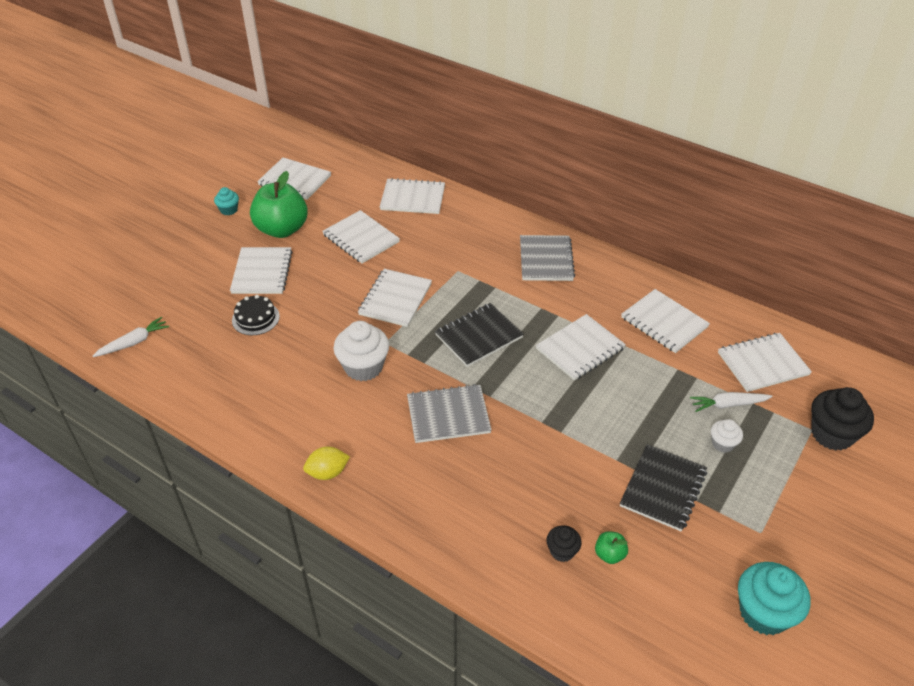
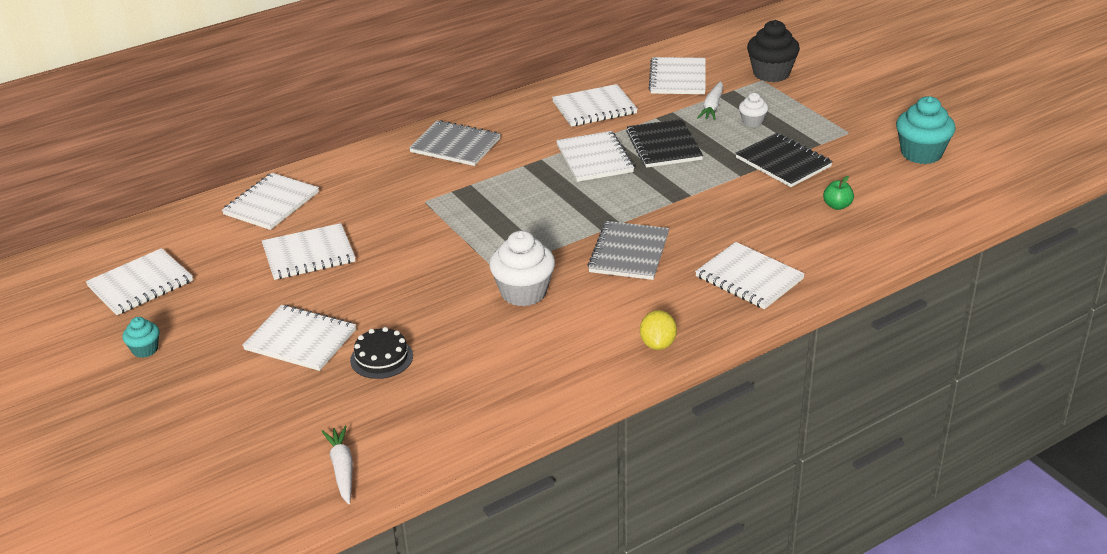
camera: 65 degrees left, 10 degrees down
green apple [250,171,308,238] -> none
white notebook [358,269,432,327] -> white notebook moved to [695,242,805,309]
black notebook [435,303,524,367] -> black notebook moved to [626,119,703,168]
black cupcake [546,525,582,562] -> none

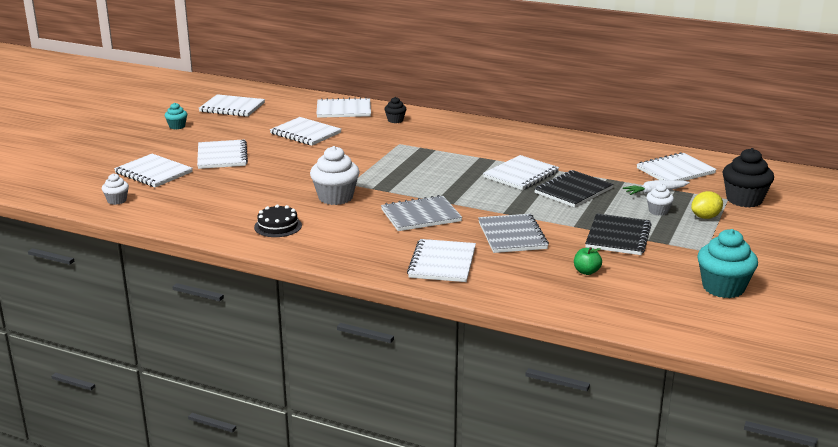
camera: 55 degrees right, 10 degrees down
white carrot [321,425,353,504] -> white cupcake [102,173,129,205]
black cake [350,327,413,379] -> black cake moved to [254,204,302,237]
grey notebook [409,120,501,166] -> grey notebook moved to [478,214,549,253]
white notebook [552,84,638,127] -> white notebook moved to [114,154,193,187]
yellow lemon [640,310,677,350] -> yellow lemon moved to [691,191,723,219]
none -> black cupcake [384,97,406,123]

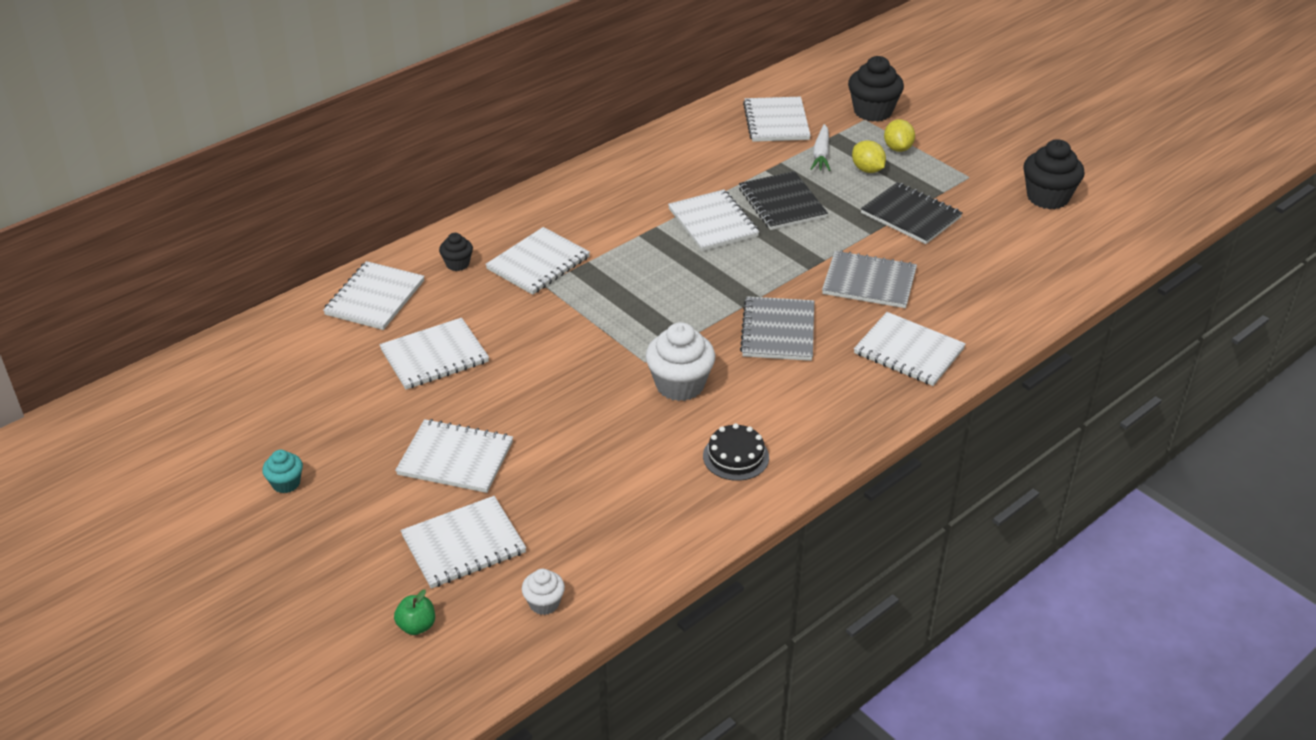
camera: 65 degrees left, 15 degrees up
white notebook [199,94,265,117] -> white notebook moved to [485,227,590,295]
green apple [574,247,602,275] -> green apple moved to [394,590,435,635]
white cupcake [646,184,674,216] -> yellow lemon [852,140,886,173]
turquoise cupcake [697,229,758,298] -> black cupcake [1023,139,1085,209]

